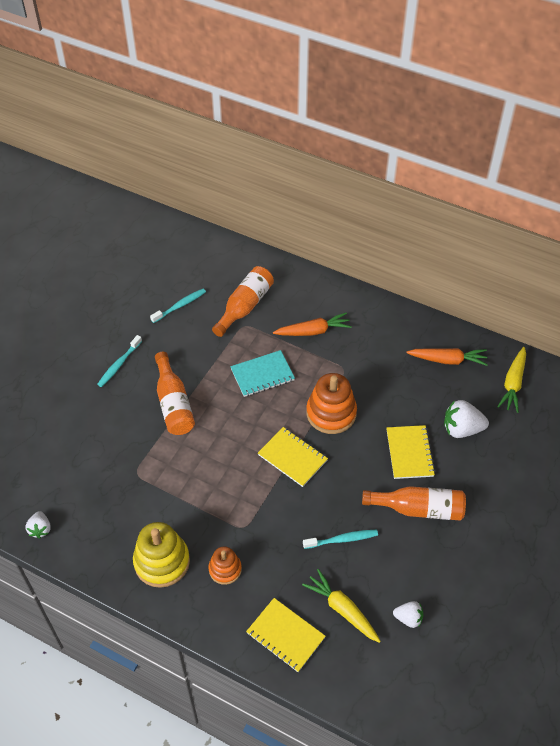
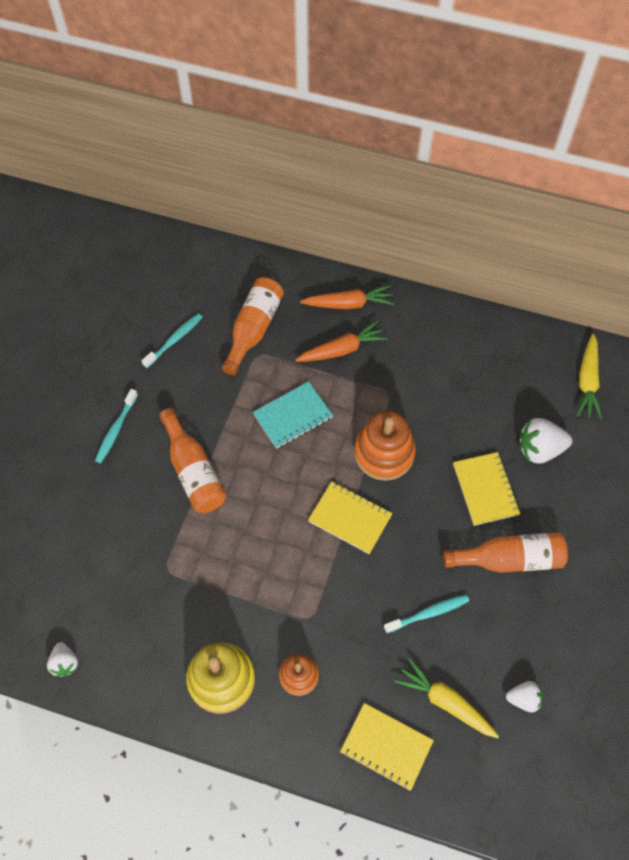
camera: 10 degrees left, 10 degrees up
orange carrot [407,348,488,366] -> orange carrot moved to [300,285,394,309]

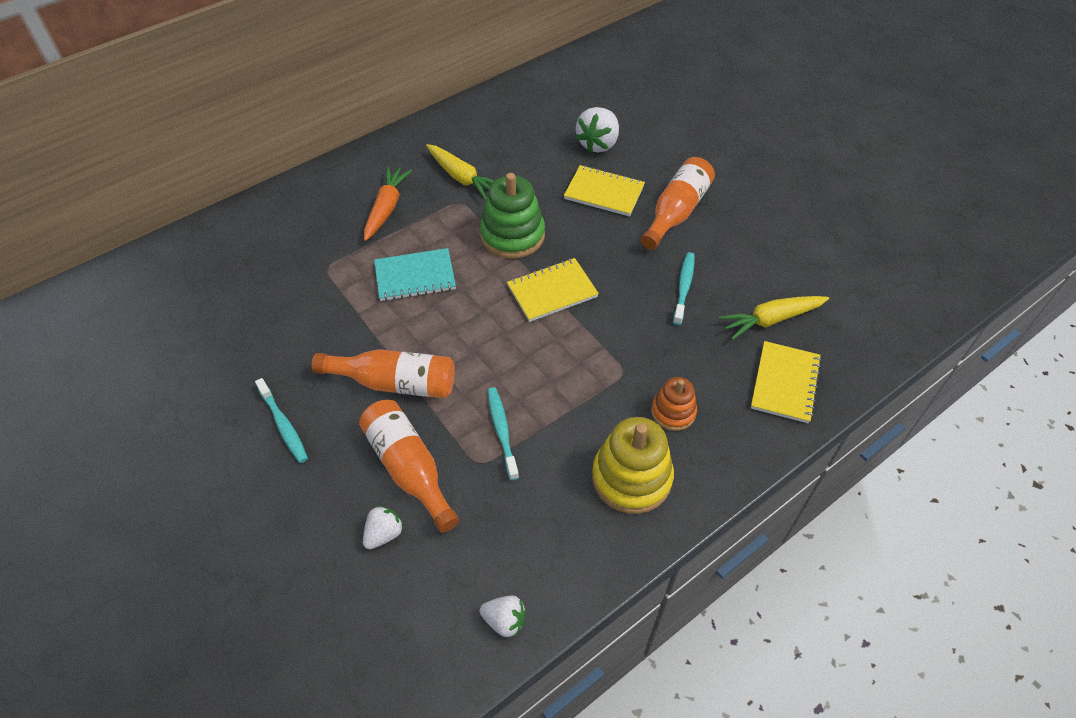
camera: 55 degrees left, 10 degrees down
turquoise toothbrush [142,313,203,368] -> turquoise toothbrush moved to [487,387,519,480]
orange bottle [222,277,284,375] -> orange bottle moved to [359,400,459,533]
turquoise notebook [253,381,333,449] -> turquoise notebook turned 75 degrees clockwise [374,248,456,301]
orange carrot [300,285,394,309] -> none
yellow notebook [340,703,434,791] -> yellow notebook turned 45 degrees counterclockwise [751,341,822,423]
orange stacking toy [354,411,416,481] -> green stacking toy [480,173,545,259]
white strawberry [506,681,543,712] -> white strawberry moved to [363,506,404,549]
yellow carrot [577,334,602,419] -> yellow carrot moved to [426,144,494,200]

